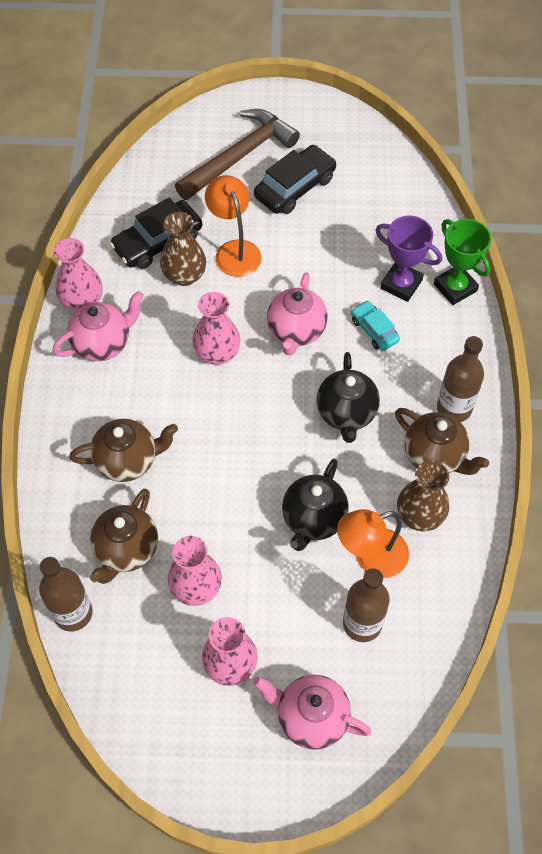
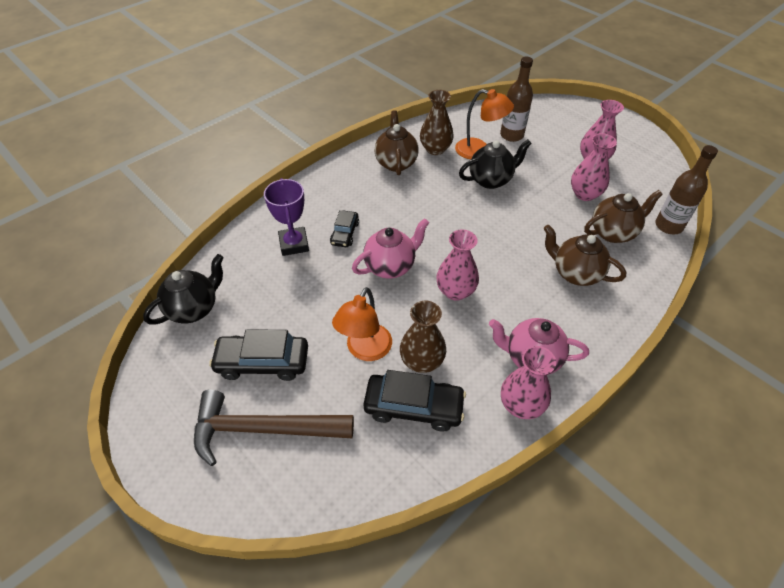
camera: 135 degrees left, 10 degrees down
pink teapot [253,675,372,750] -> none
black teapot [316,352,380,443] -> black teapot moved to [143,254,224,325]
turquoise car [351,300,400,351] -> black car [330,210,359,247]
green trophy [434,219,491,305] -> none
brown bottle [437,336,484,422] -> none

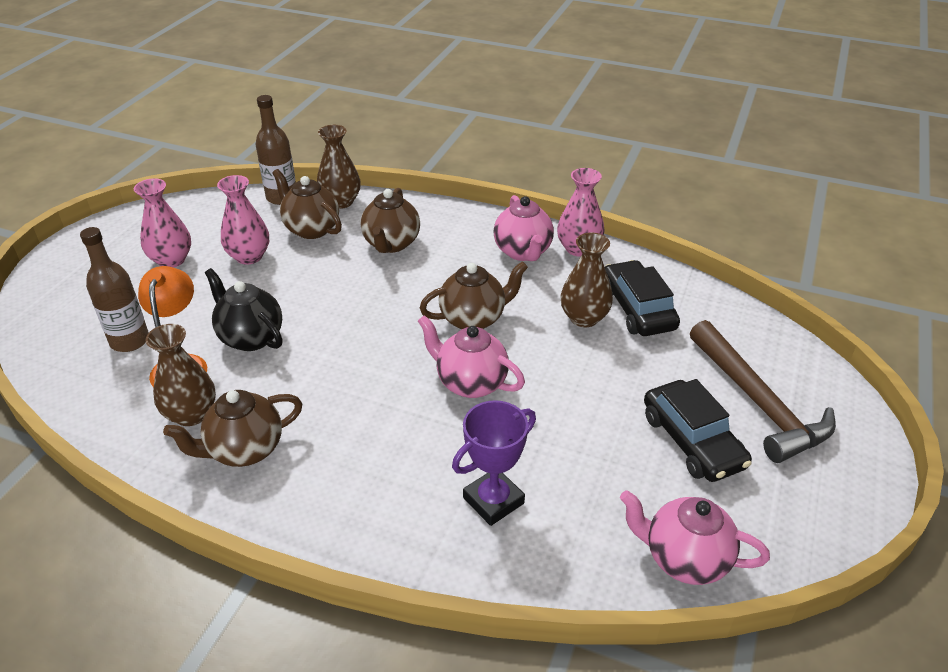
camera: 115 degrees left, 10 degrees down
black teapot [143,254,224,325] -> pink teapot [620,490,770,585]
black car [330,210,359,247] -> none
orange lamp [332,287,392,361] -> none
pink vase [436,230,479,301] -> brown teapot [420,261,528,329]
none -> brown vase [317,125,361,209]

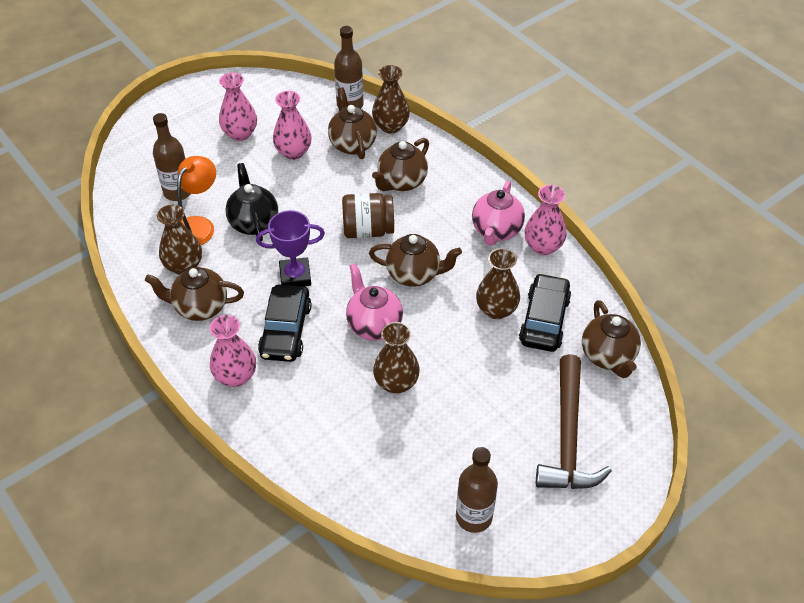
camera: 30 degrees right, 10 degrees up
purple trophy [452,400,536,526] -> purple trophy moved to [256,210,325,286]
pink teapot [620,490,770,585] -> none
black car [644,379,752,482] -> black car moved to [258,284,312,362]
none -> pink vase [210,315,256,387]
none -> brown jar [342,193,394,238]
none -> brown vase [373,322,420,394]
none -> brown bottle [456,447,498,533]
none -> brown teapot [582,300,641,378]

